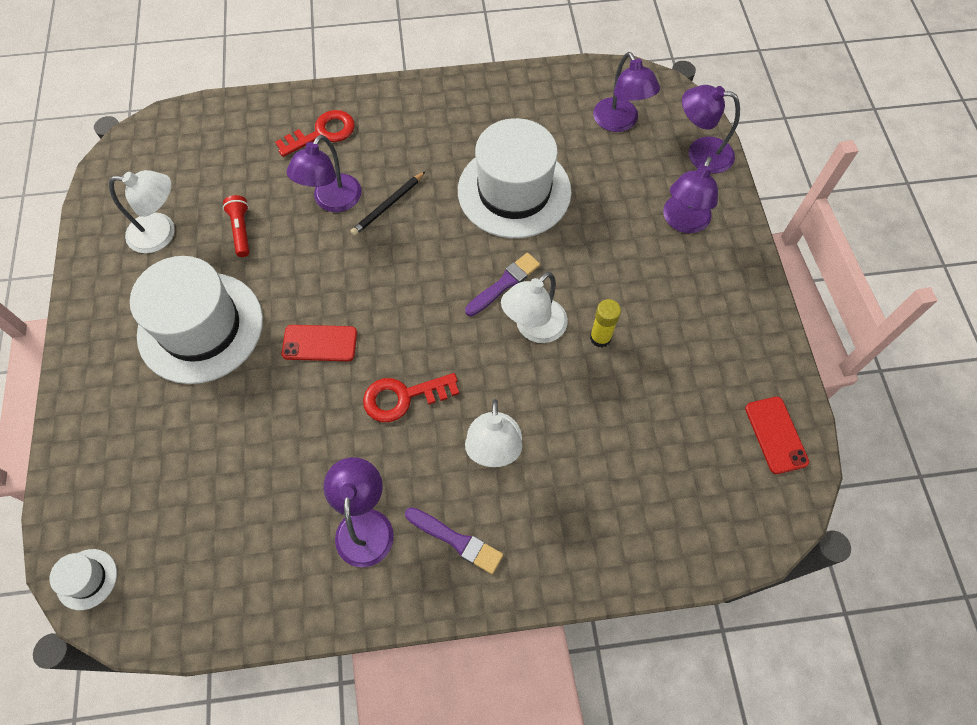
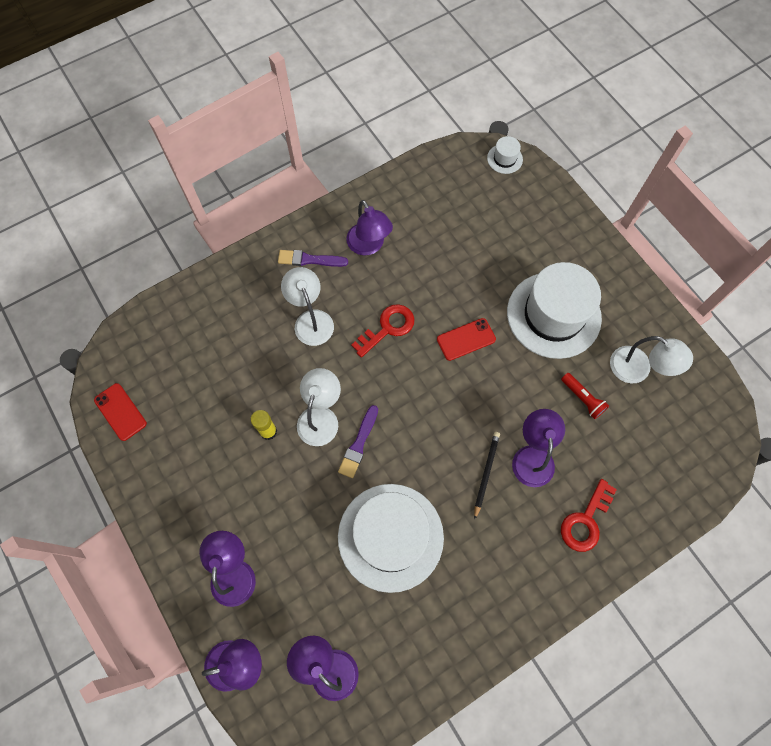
camera: 155 degrees right, 5 degrees up
white lamp [109,170,175,253] -> white lamp turned 120 degrees counterclockwise [610,336,693,383]

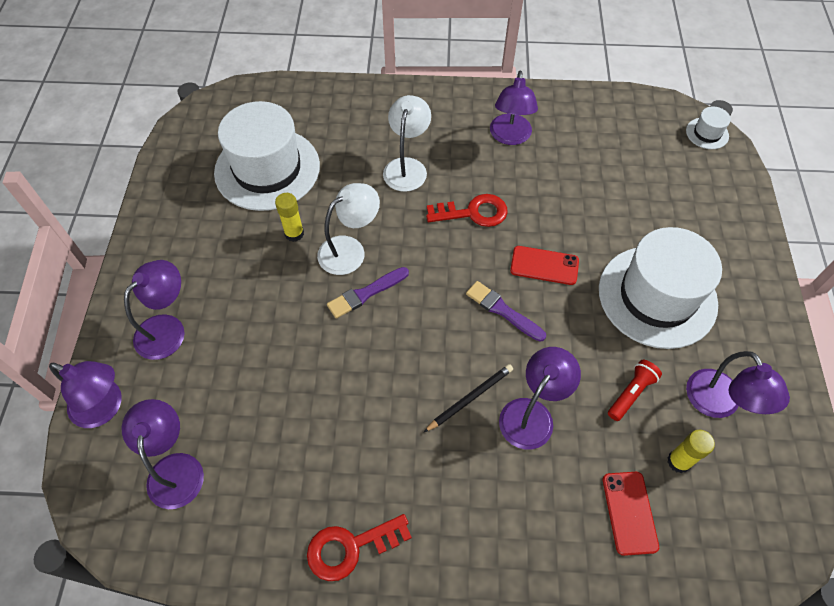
camera: 35 degrees right, 10 degrees down
red phone [94,383,147,441] -> red phone moved to [603,472,659,556]
purple brush [278,250,348,267] -> purple brush moved to [466,281,546,342]
white hat [338,484,444,593] -> white hat moved to [214,101,320,211]
red flashlight [561,373,609,419] -> red flashlight turned 135 degrees counterclockwise [608,360,662,421]
red key [561,479,617,552] -> red key moved to [307,514,412,581]
white lamp [610,336,693,383] -> purple lamp [686,351,790,418]
none -> yellow glue stick [667,430,715,473]

